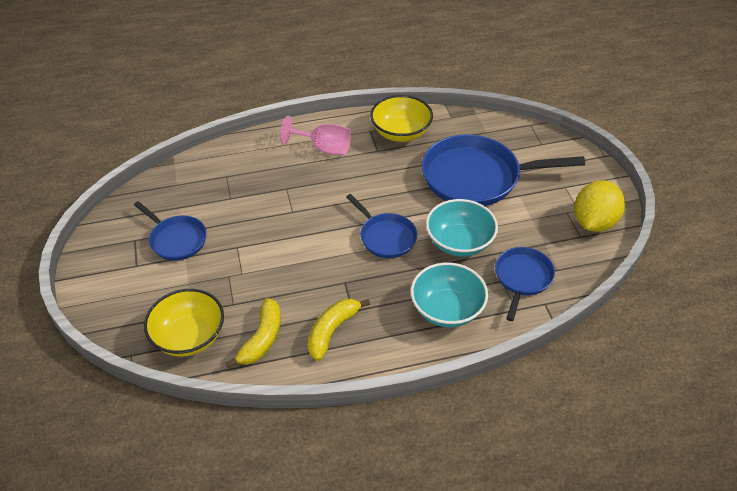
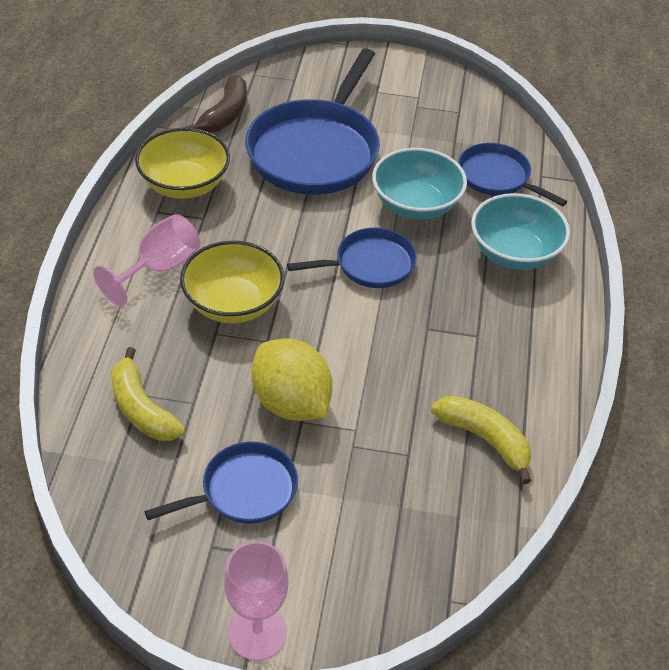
camera: 70 degrees left, 0 degrees up
yellow bowl [144,289,224,357] -> yellow bowl moved to [180,241,284,323]
yellow banana [307,299,370,361] -> yellow banana moved to [111,347,186,441]
yellow lemon [574,180,625,232] -> yellow lemon moved to [251,338,333,421]
none -> brown banana [185,75,247,133]
none -> pink goblet [224,541,289,661]

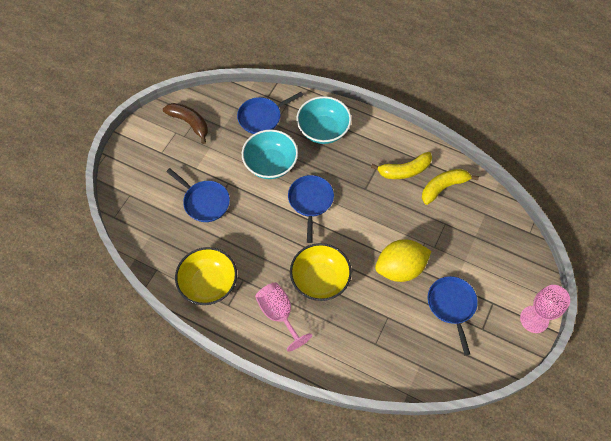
camera: 70 degrees left, 15 degrees up
yellow banana [111,347,186,441] -> yellow banana moved to [371,152,432,179]
brown banana [185,75,247,133] -> brown banana moved to [163,103,208,144]
blue pan [245,48,380,195] -> blue pan [166,168,230,222], size x0.55

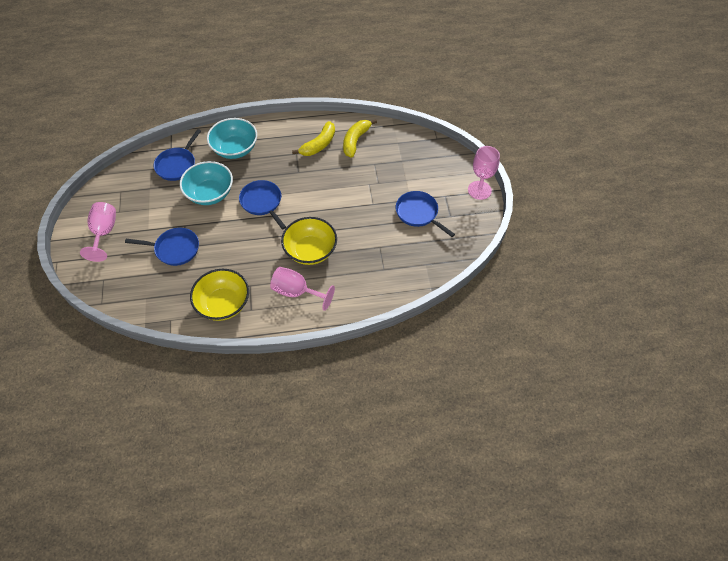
camera: 35 degrees left, 5 degrees down
brown banana [163,103,208,144] -> none
yellow lemon [375,239,431,282] -> none
none -> pink goblet [80,202,116,262]

